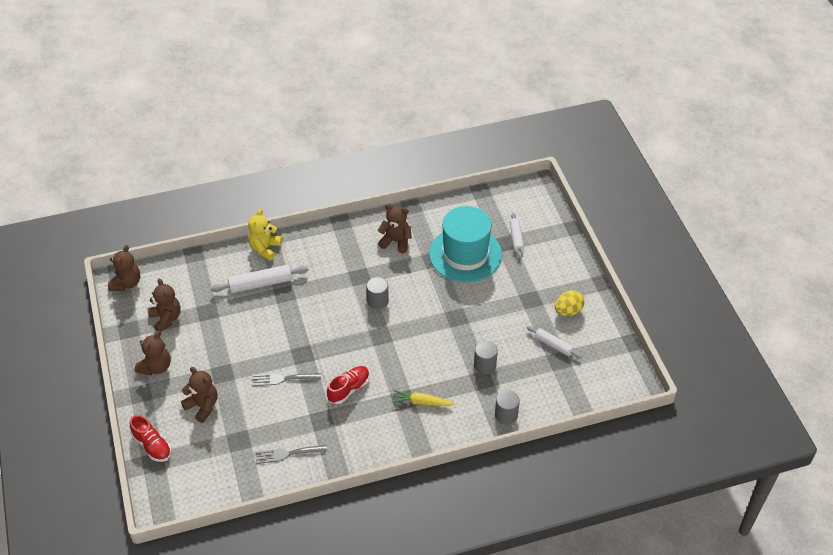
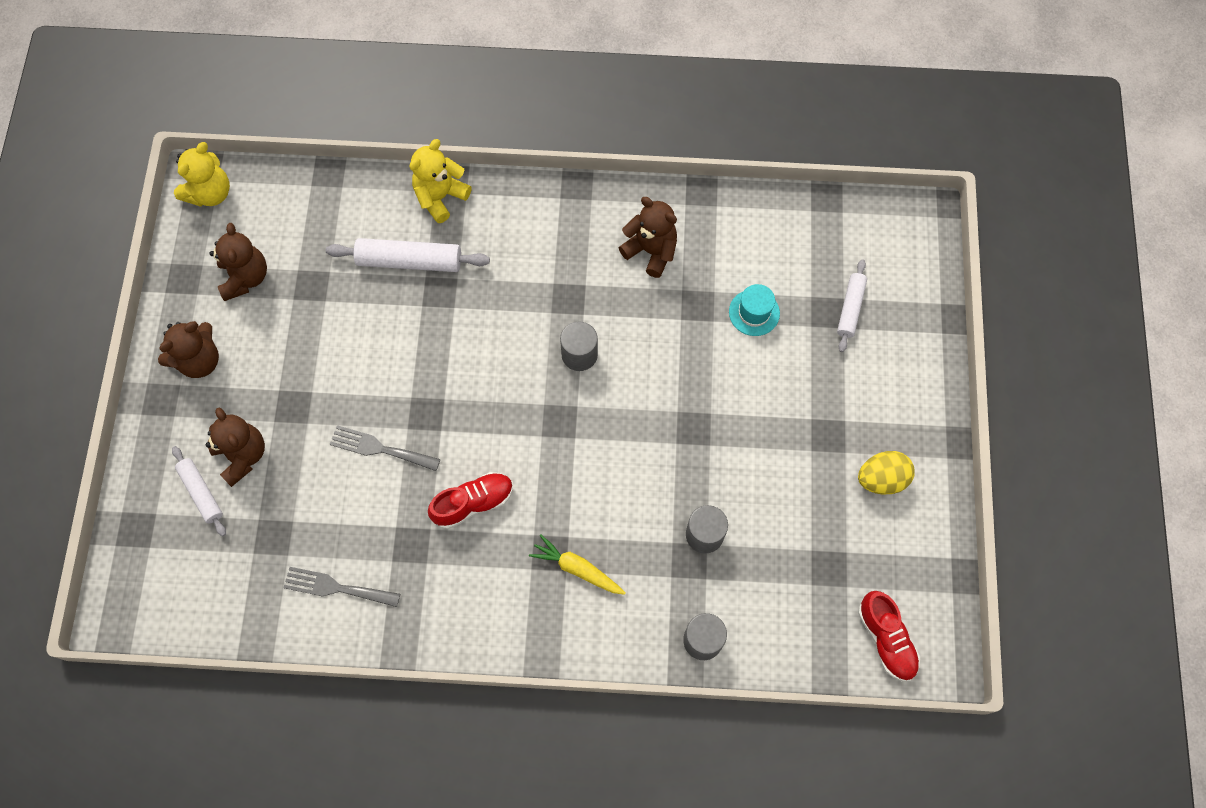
camera: 20 degrees right, 20 degrees up
brown teddy bear [108,245,140,291] -> yellow teddy bear [174,142,230,207]
red shoe [130,415,171,462] -> red shoe moved to [858,591,920,681]
turquoise hat [429,206,502,282] -> turquoise hat [729,284,780,336], size x0.41
white rolling pin [527,326,582,359] -> white rolling pin moved to [172,446,226,536]

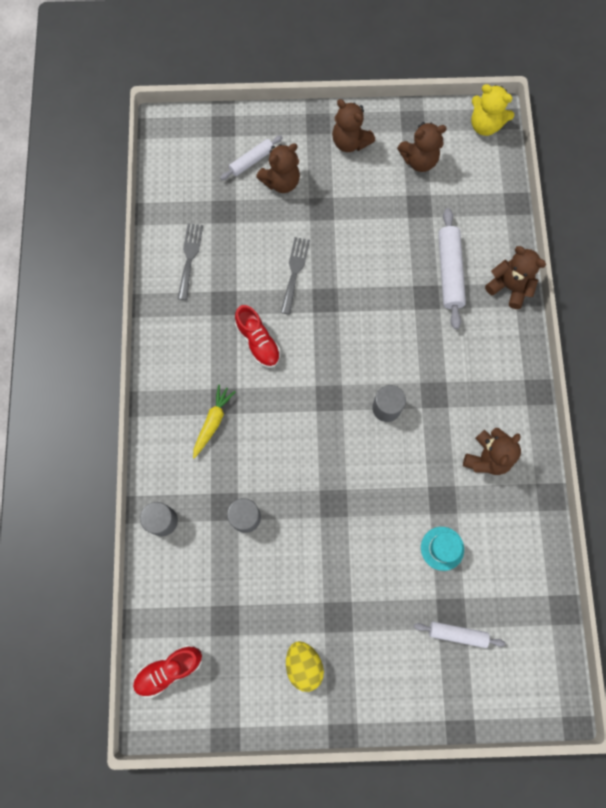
camera: 85 degrees right, 5 degrees up
yellow teddy bear [410,139,472,223] -> brown teddy bear [485,246,546,309]

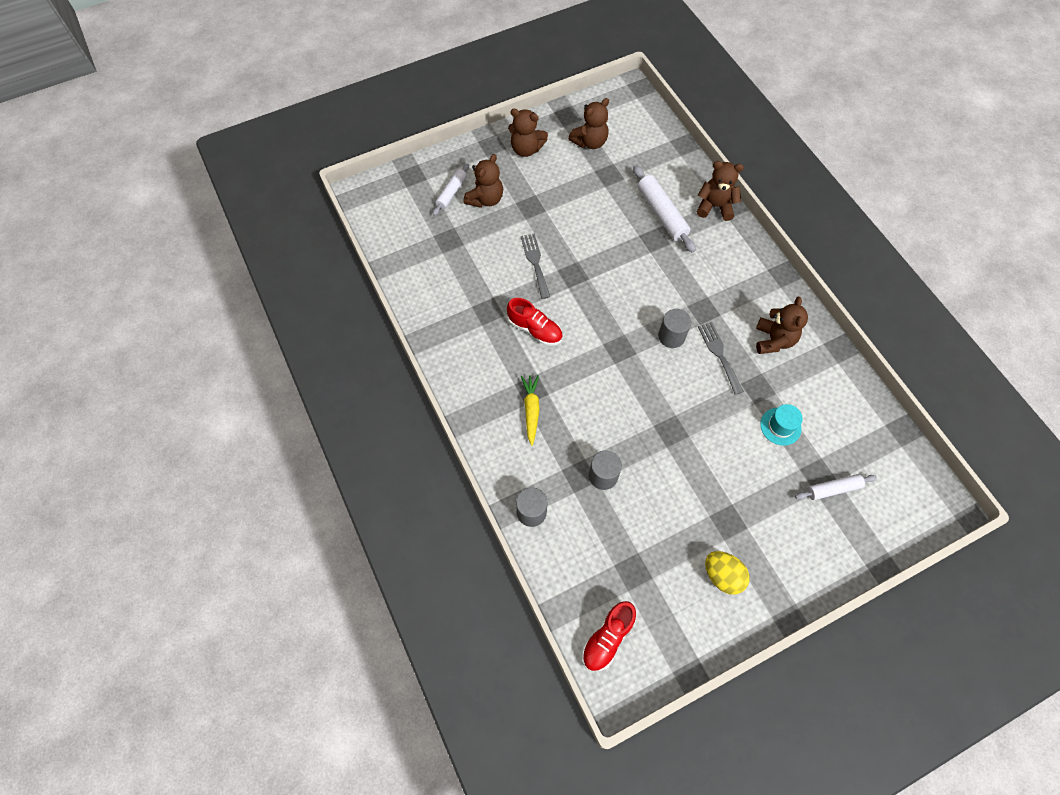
camera: 25 degrees left, 10 degrees down
grey fork [178,223,203,300] -> grey fork moved to [698,322,744,395]
yellow teddy bear [471,84,514,136] -> none

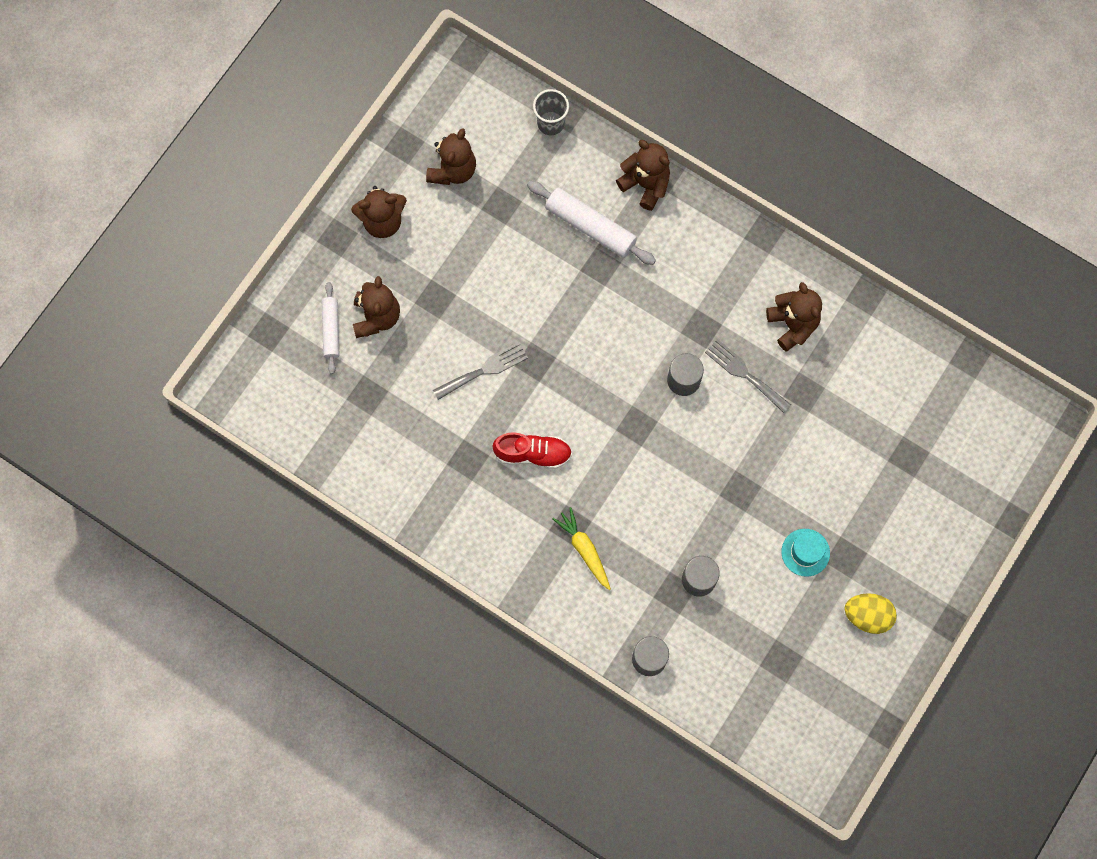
camera: 30 degrees left, 10 degrees up
grey fork [521,234,550,299] -> grey fork turned 105 degrees clockwise [433,342,528,400]
red shoe [582,601,636,671] -> none
brown teddy bear [697,161,744,221] -> brown teddy bear turned 60 degrees clockwise [616,140,670,211]
turquoise hat [760,404,803,445] -> turquoise hat moved to [781,529,830,577]
white rolling pin [795,474,877,500] -> none
none -> grey cup [533,89,569,135]

